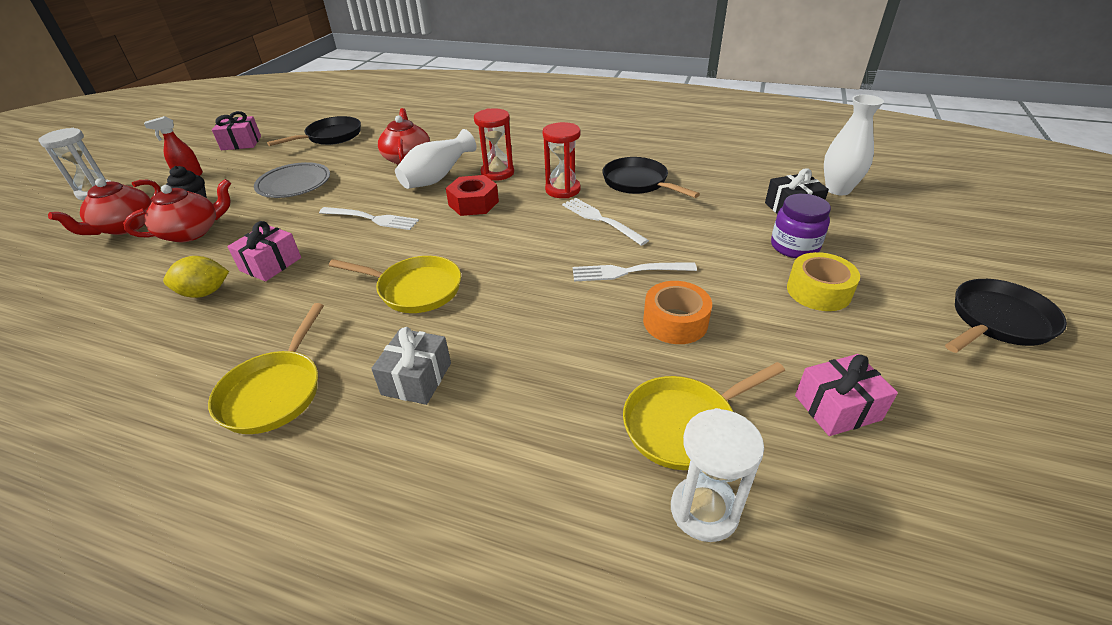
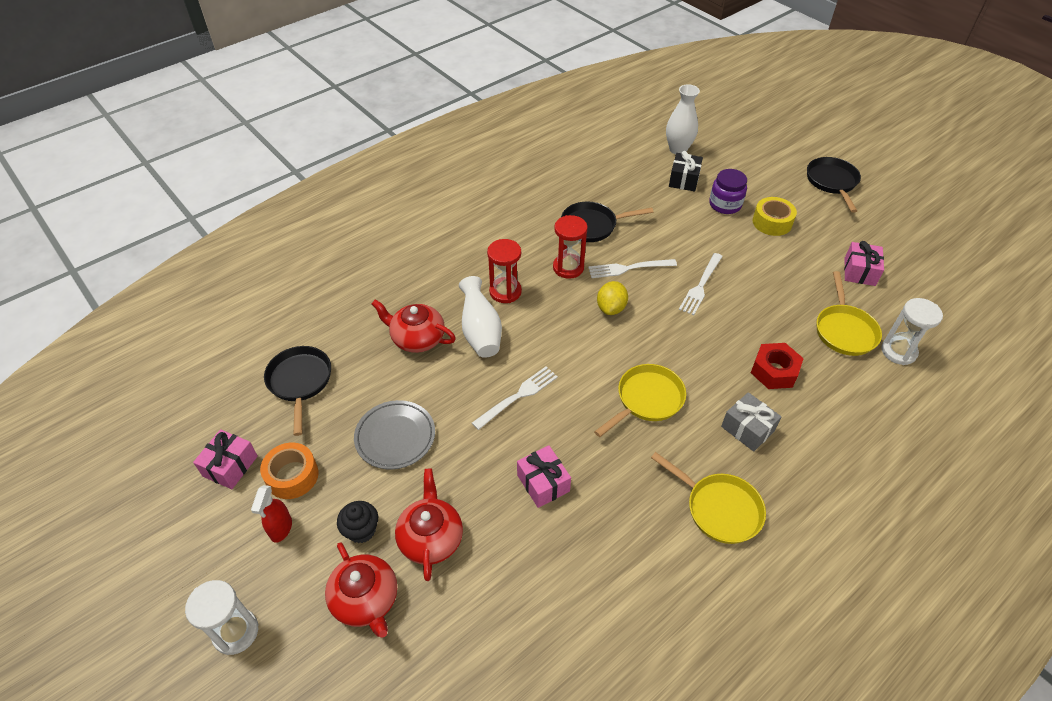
camera: 60 degrees left, 10 degrees up
yellow lemon [163,256,229,298] -> yellow lemon moved to [597,281,628,315]
red nut [446,175,499,216] -> red nut moved to [751,343,804,389]
orange tape [643,281,712,344] -> orange tape moved to [260,443,319,499]

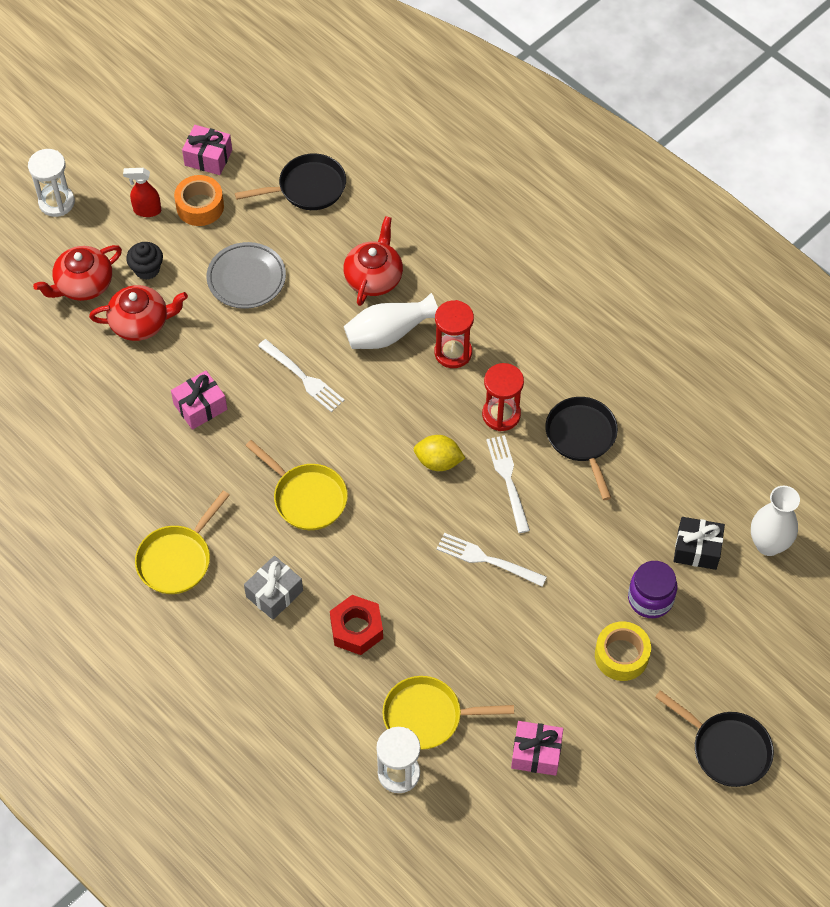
camera: 85 degrees right, 10 degrees up
black pan [807,157,861,213] -> black pan turned 45 degrees clockwise [655,690,774,787]

